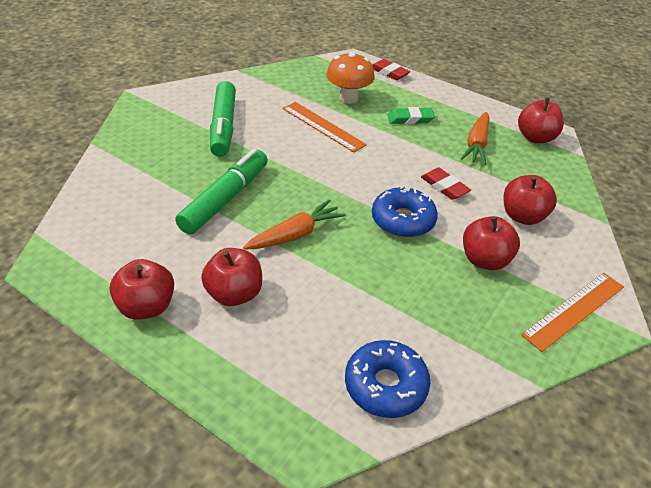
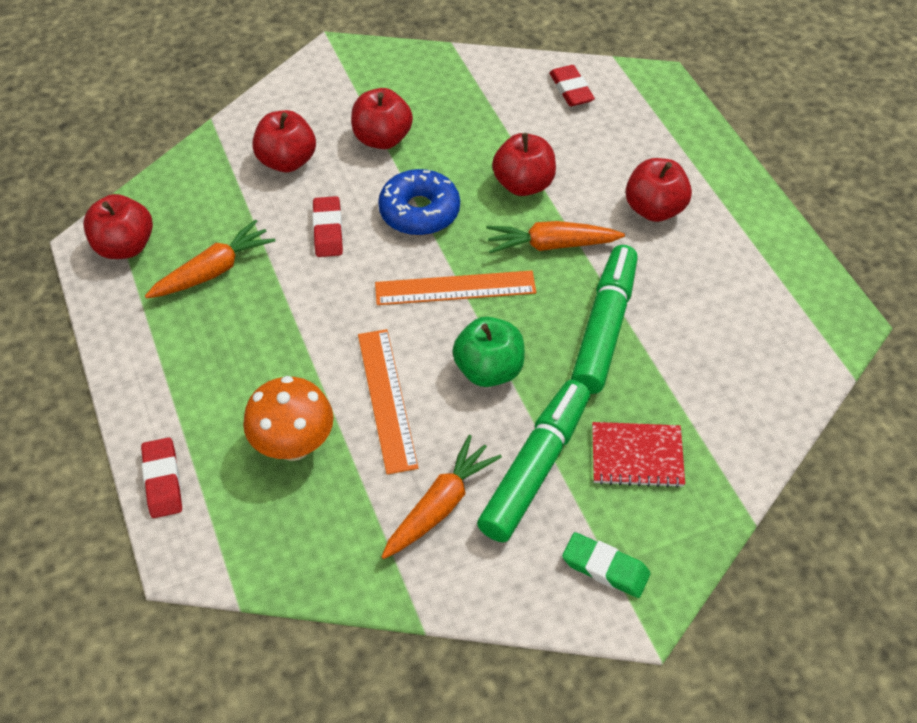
camera: 145 degrees left, 10 degrees up
red apple [110,259,174,320] -> red apple moved to [492,133,556,196]
green marker [175,149,268,235] -> green marker turned 135 degrees clockwise [571,245,638,394]
blue donut [345,340,430,418] -> red eraser [549,65,595,107]
green eraser [387,107,435,124] -> green eraser moved to [562,532,650,598]
orange ruler [521,273,624,352] -> orange ruler moved to [375,270,536,305]
none -> orange carrot [382,435,502,559]
none -> green apple [452,317,525,387]
none -> red notebook [592,422,685,488]

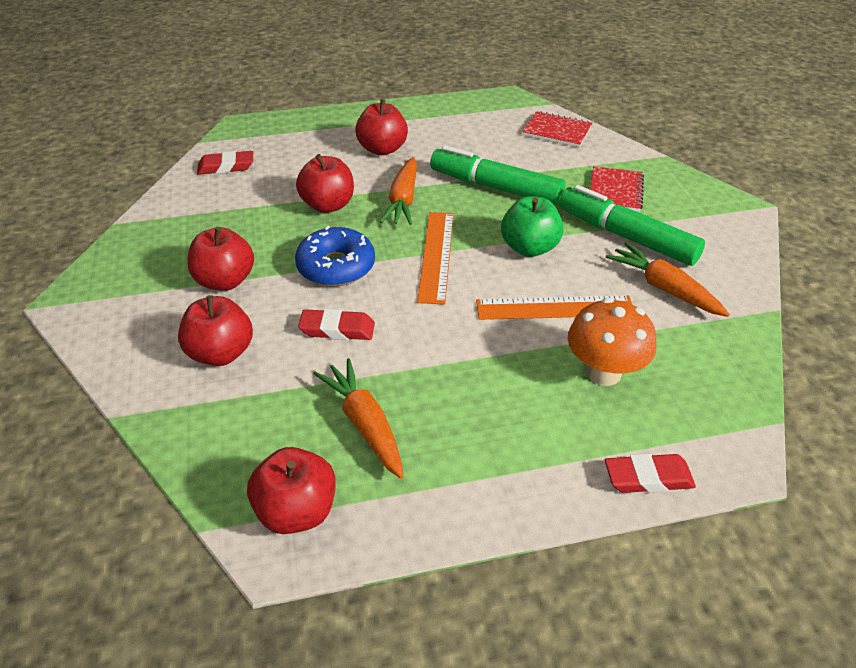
camera: 80 degrees left, 10 degrees down
green eraser [562,532,650,598] -> none
none -> red notebook [523,111,592,147]

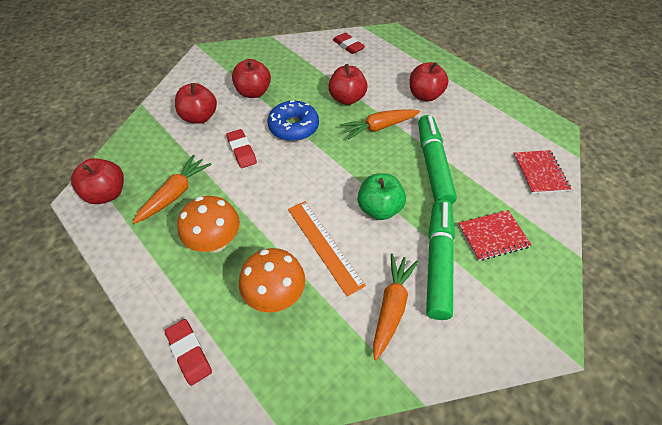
camera: 60 degrees right, 10 degrees up
orange ruler [417,212,454,305] -> none
none -> orange mushroom [177,196,240,253]

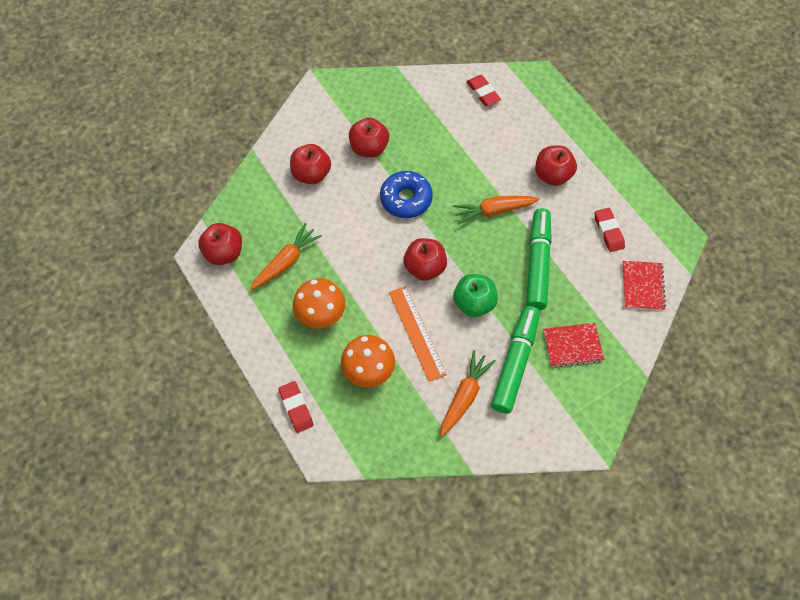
camera: 10 degrees right, 10 degrees up
red eraser [226,129,257,168] -> red eraser moved to [595,208,625,252]
red apple [328,64,367,105] -> red apple moved to [404,238,447,281]

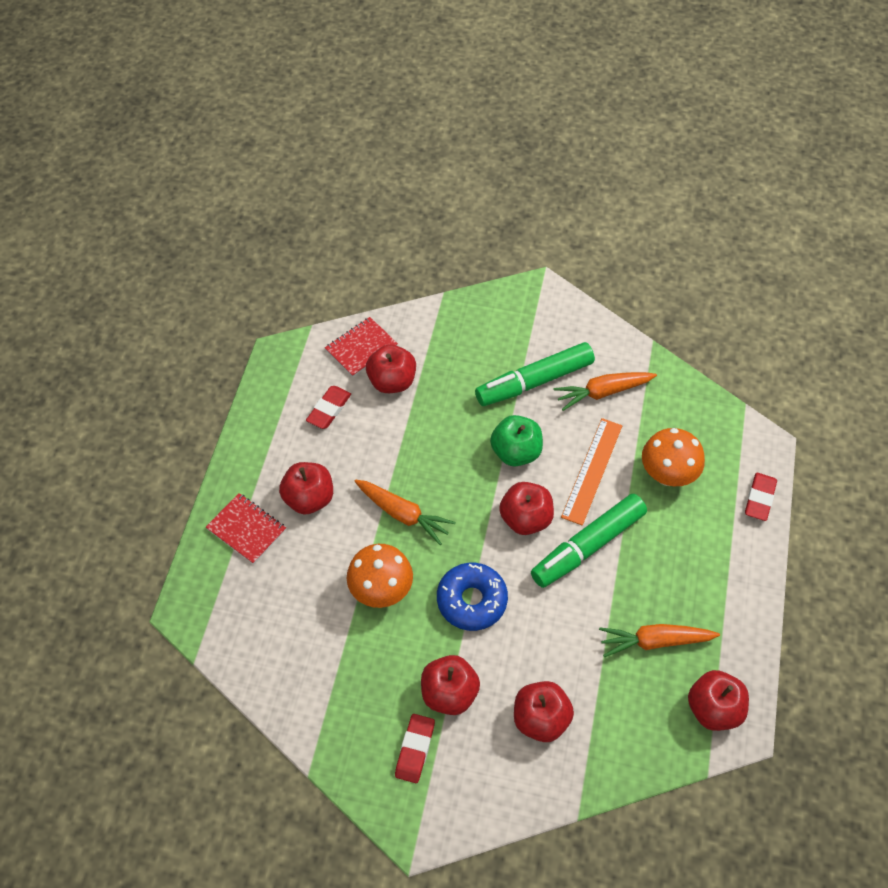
camera: 135 degrees left, 5 degrees down
orange mushroom [293,278,345,329] -> orange mushroom moved to [346,544,413,608]
red eraser [466,75,501,106] -> red eraser moved to [395,714,435,783]
green marker [526,208,552,310] -> green marker moved to [531,494,647,588]
red notebook [543,323,604,368] -> red notebook moved to [206,493,286,564]
none -> red apple [366,344,416,393]

